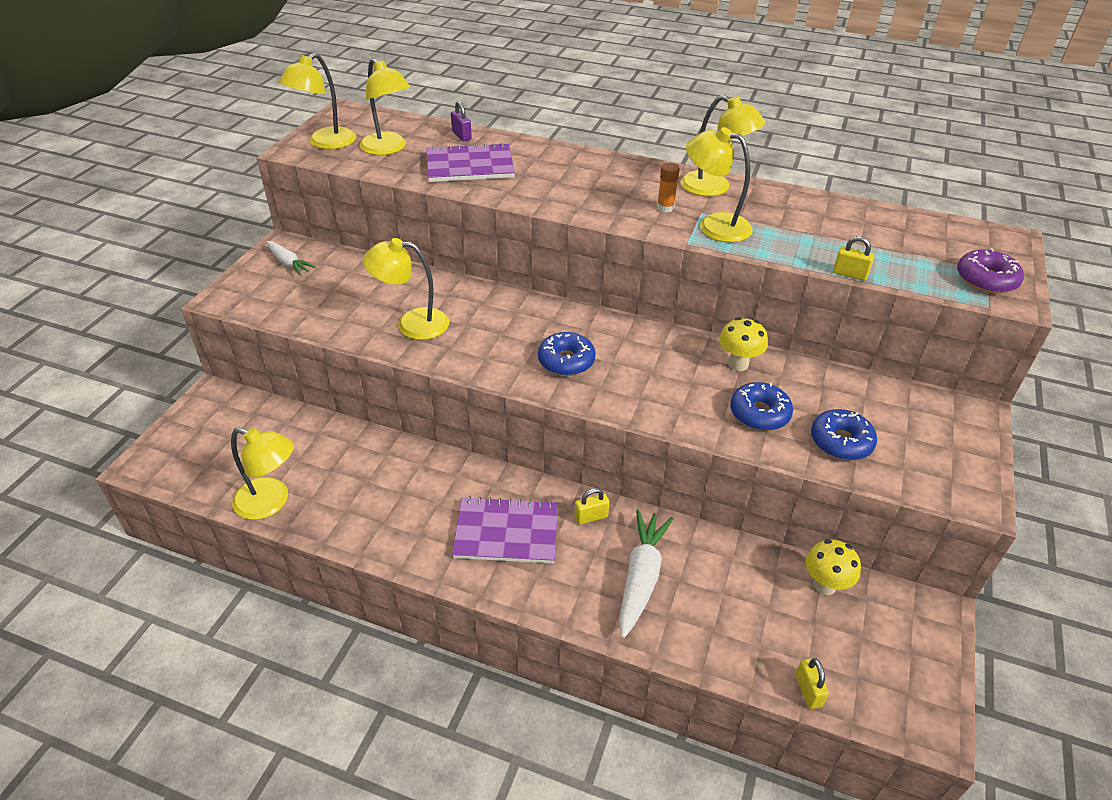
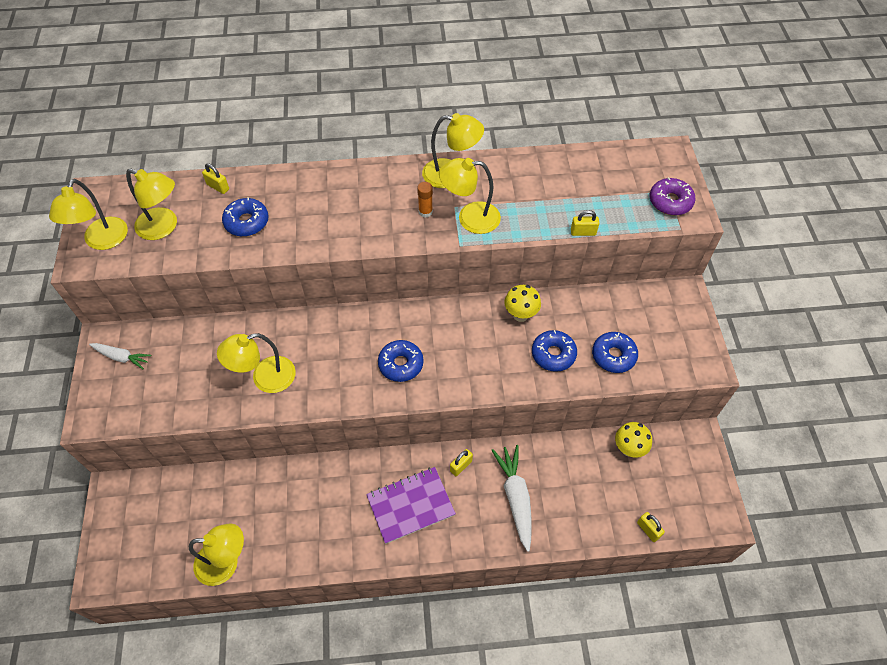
camera: 25 degrees left, 15 degrees up
purple notebook [426,142,515,182] -> blue donut [222,197,269,237]
purple padlock [451,101,472,141] -> yellow padlock [202,163,229,194]

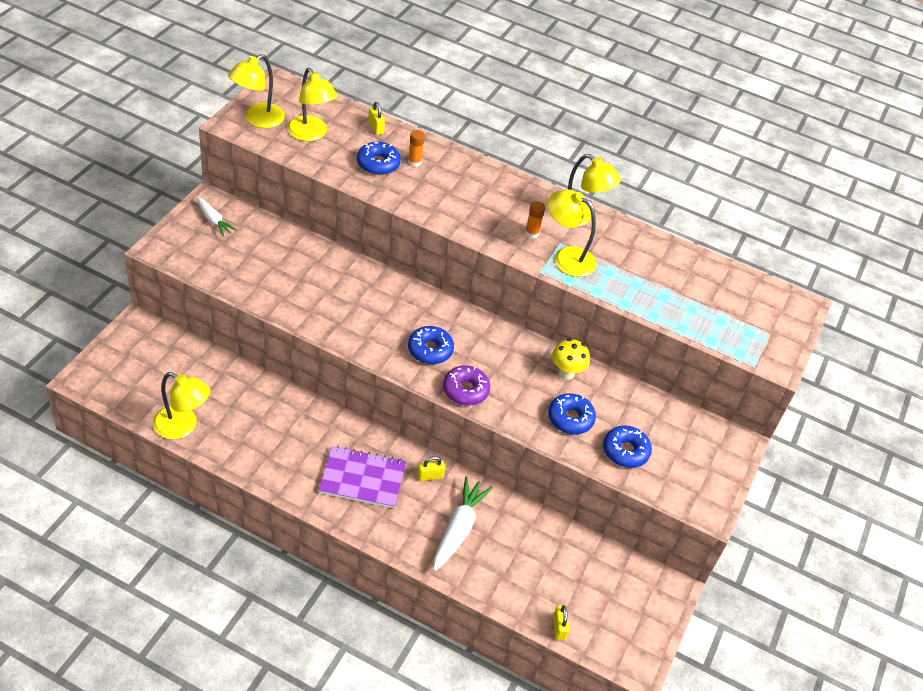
camera: 25 degrees right, 10 degrees down
yellow lamp [217,333,296,393] -> none
yellow padlock [571,210,599,236] -> none
yellow mushroom [615,422,652,458] -> none
purple donut [650,177,695,215] -> purple donut moved to [443,365,490,406]
none -> orange glue stick [408,130,425,167]

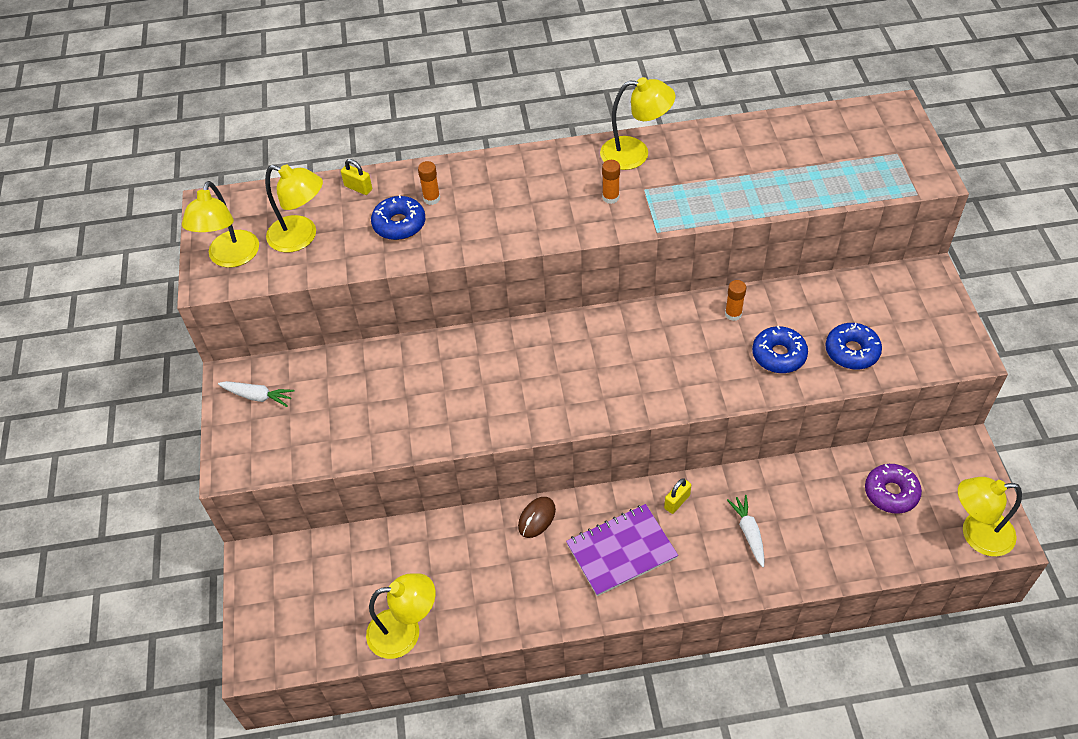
camera: 25 degrees left, 5 degrees up
blue donut [408,326,454,364] -> none
white carrot [433,477,492,571] -> white carrot [727,495,764,567], size x0.61
purple donut [443,365,490,406] -> purple donut moved to [865,464,922,514]
yellow lamp [548,190,597,277] -> yellow lamp moved to [958,477,1022,556]
yellow mushroom [552,339,590,380] -> orange glue stick [725,280,746,321]
yellow padlock [553,605,569,640] -> none
none -> brown mouse [518,497,556,538]

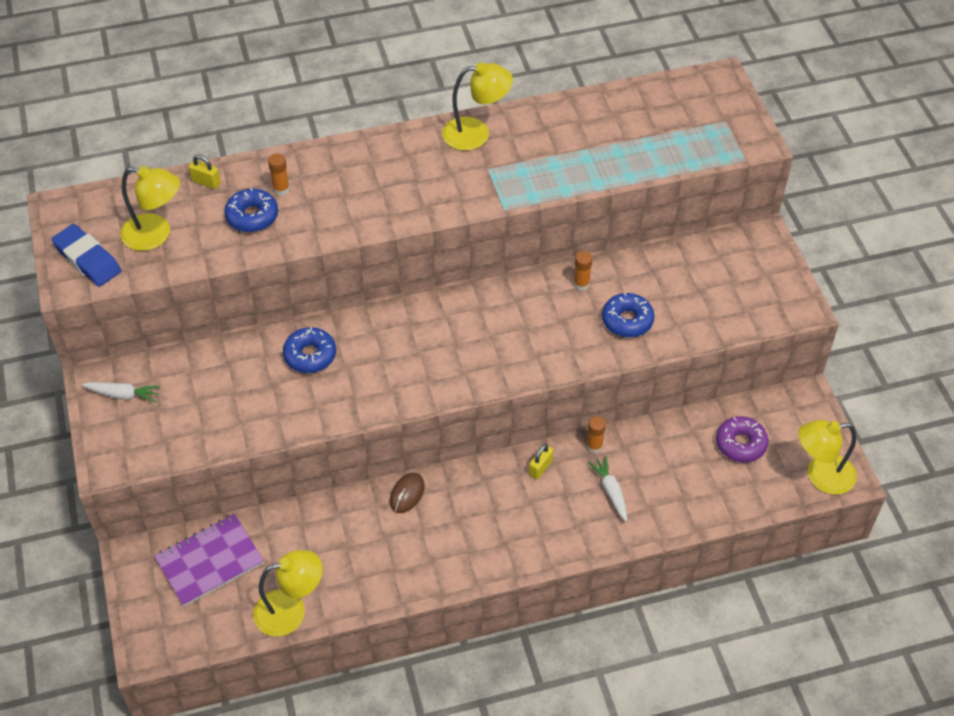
camera: 10 degrees left, 0 degrees up
yellow lamp [182,181,259,268] -> blue eraser [51,224,121,287]
purple notebook [566,504,678,596] -> purple notebook moved to [154,514,264,607]
orange glue stick [602,160,620,204] -> orange glue stick moved to [586,416,606,453]
blue donut [825,323,882,370] -> blue donut moved to [283,327,336,373]

